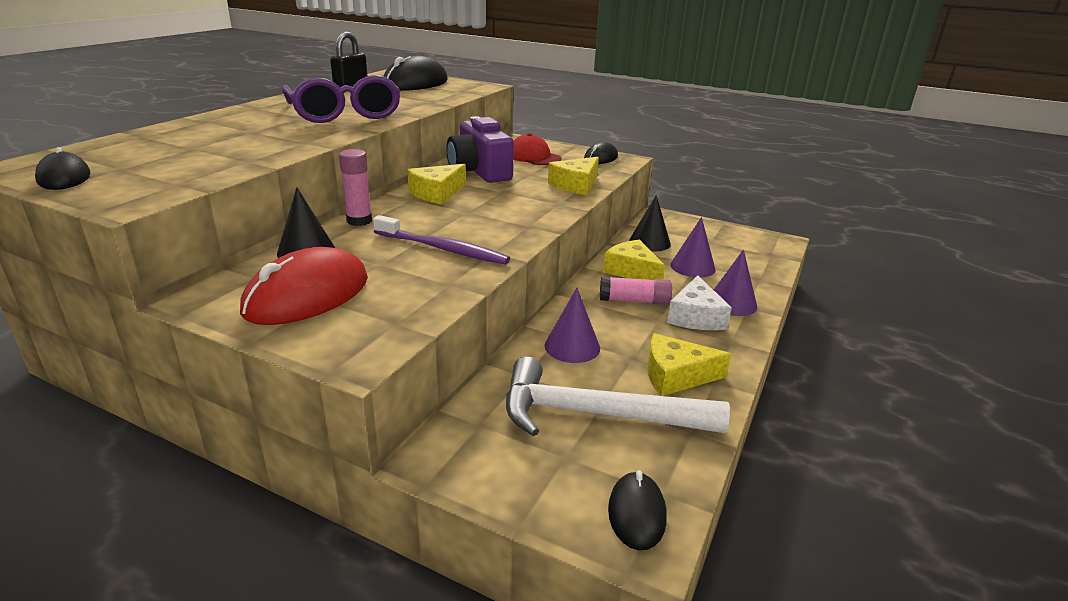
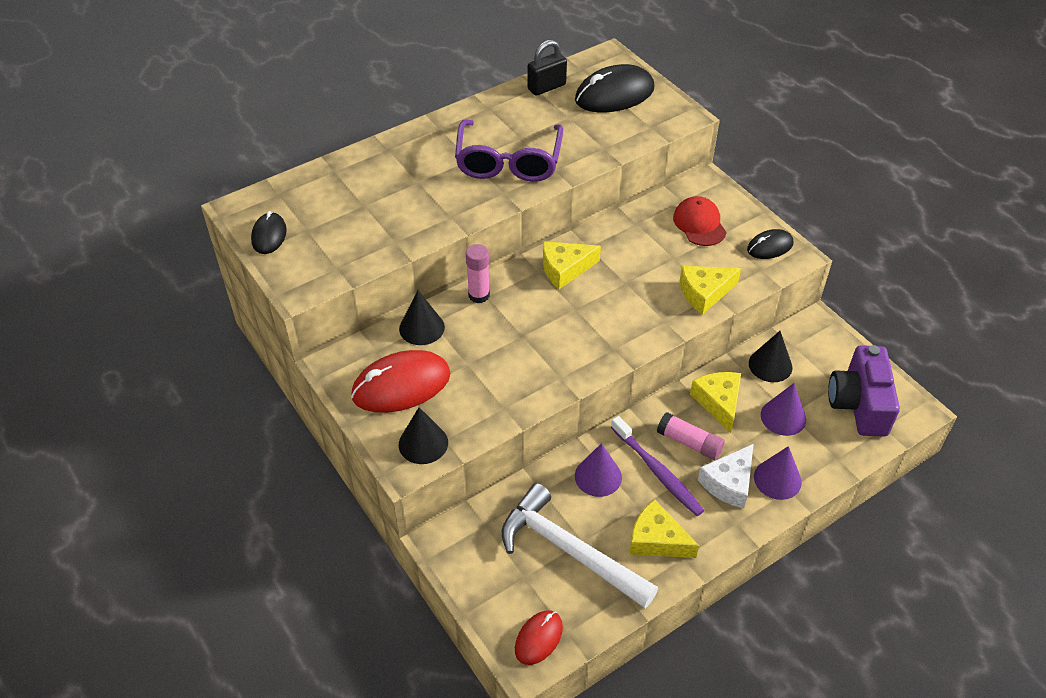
camera: 30 degrees right, 20 degrees up
purple toothbrush [373,215,510,264] -> purple toothbrush moved to [611,416,704,516]
purple camera [446,116,514,183] -> purple camera moved to [828,345,900,437]
black mouse [608,470,667,550] -> red mouse [515,610,563,665]
none -> black cone [399,407,448,464]

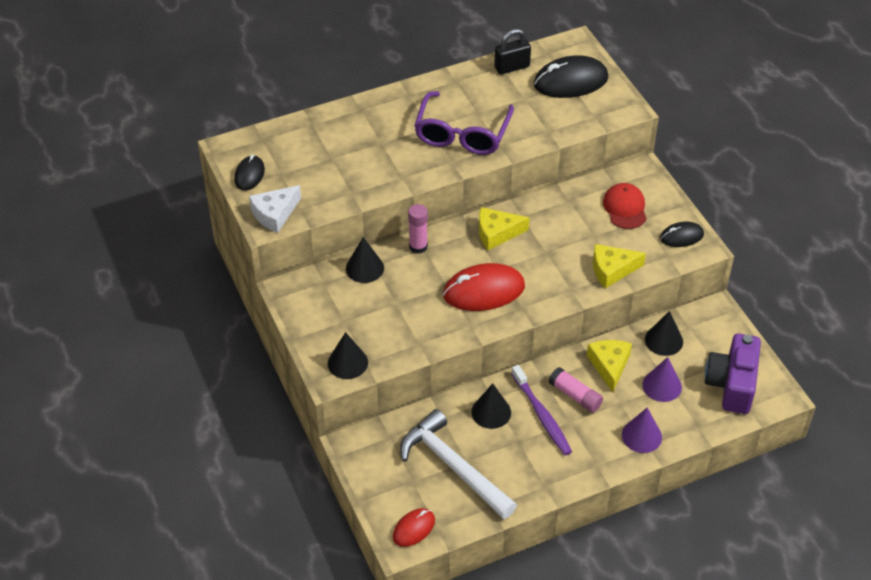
camera: 10 degrees right, 0 degrees up
red mouse [351,350,451,413] -> red mouse moved to [443,263,525,311]
purple cone [575,443,622,497] -> black cone [471,383,511,429]
yellow cheese [630,499,699,558] -> none
white cheese [698,444,753,508] -> white cheese moved to [249,185,301,233]

